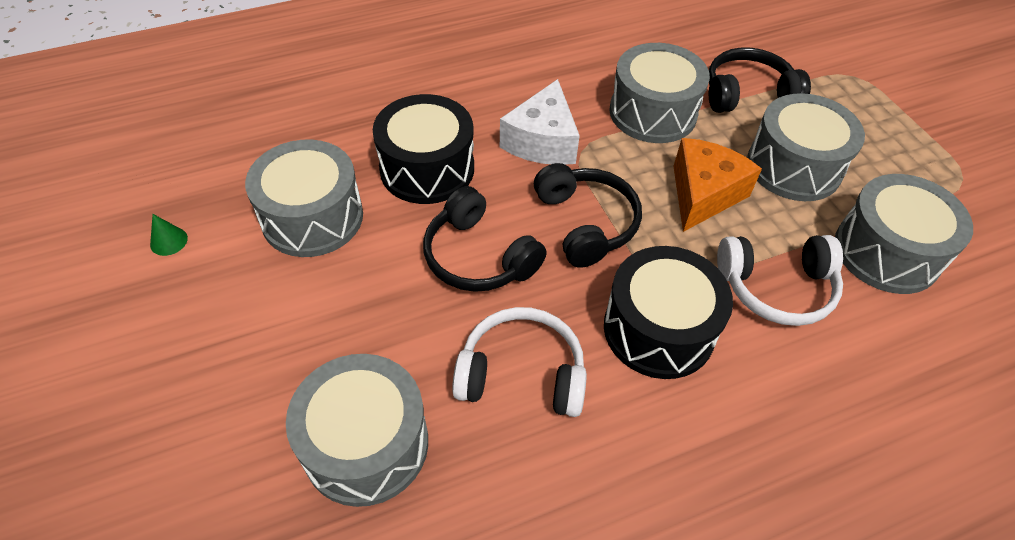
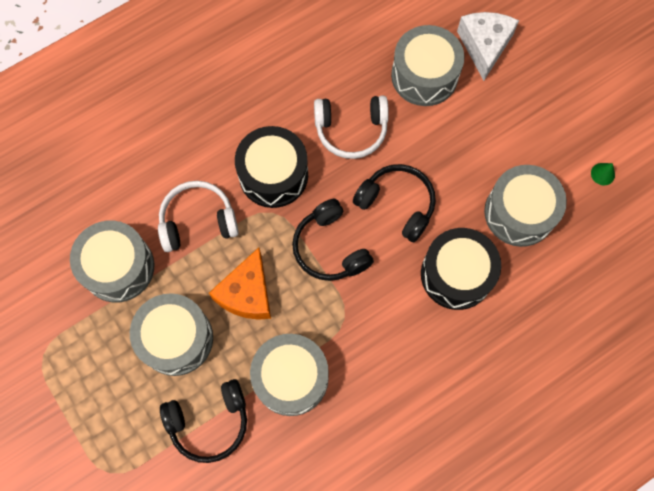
camera: 170 degrees right, 20 degrees up
white cheese [500,79,580,165] -> white cheese moved to [457,12,519,81]

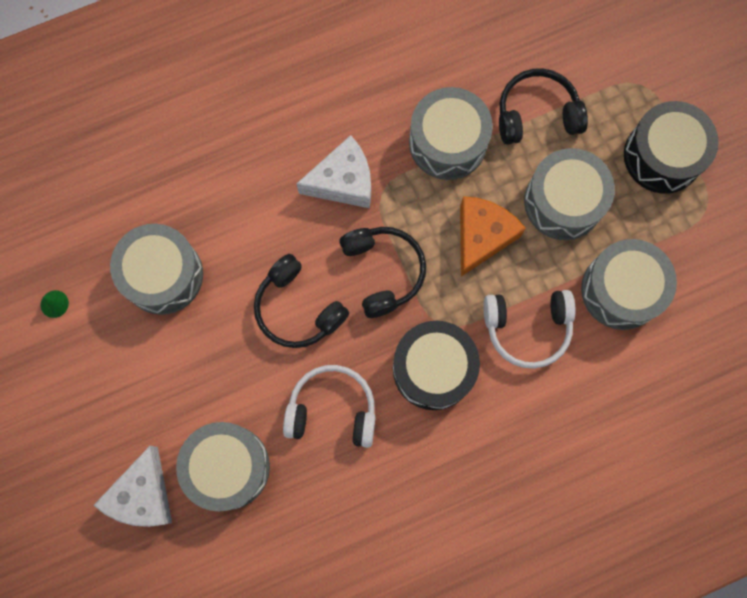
camera: 170 degrees left, 5 degrees up
black drum [421,228,501,310] -> black drum moved to [624,101,719,194]
none -> white cheese [297,135,371,208]

